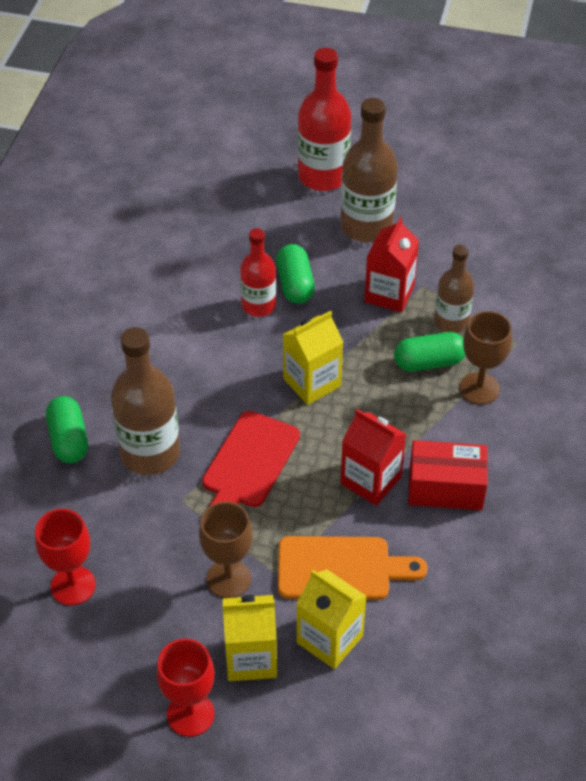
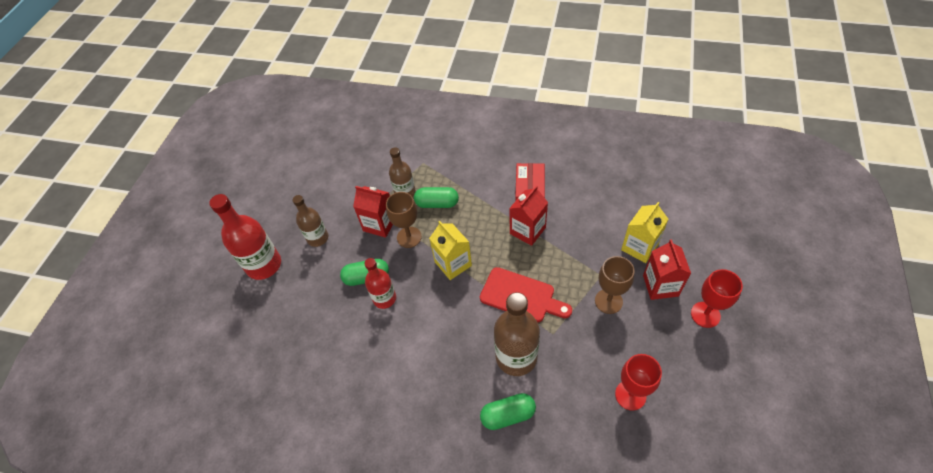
camera: 85 degrees left, 5 degrees up
yellow carton [223,595,277,681] -> red carton [643,239,691,300]
orange cutting board [278,536,428,600] -> none
brown bottle [340,98,398,242] -> brown bottle [293,195,328,247], size x0.62
green capsule [394,332,465,372] -> green capsule turned 75 degrees counterclockwise [414,187,459,208]
brown goblet [460,311,512,405] -> brown goblet moved to [386,192,422,248]

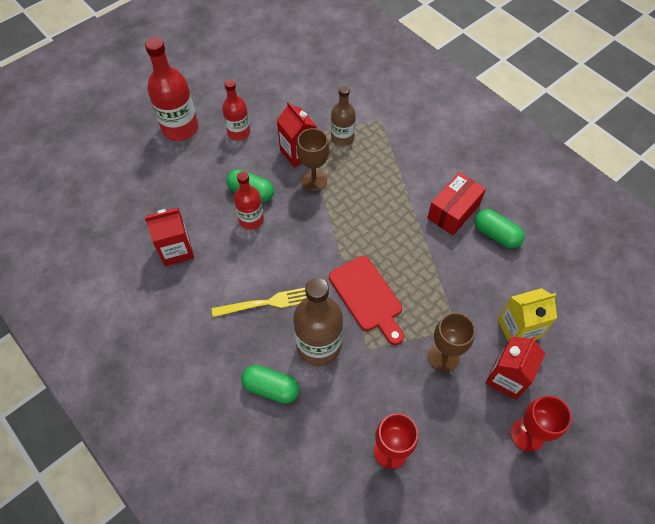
camera: 30 degrees right, 5 degrees up
brown bottle [293,195,328,247] -> red bottle [222,79,250,140]
green capsule [414,187,459,208] -> green capsule moved to [474,209,525,249]
yellow carton [429,221,472,280] -> none
red carton [509,186,548,246] -> red carton moved to [144,208,194,266]
none -> yellow fork [212,288,307,317]

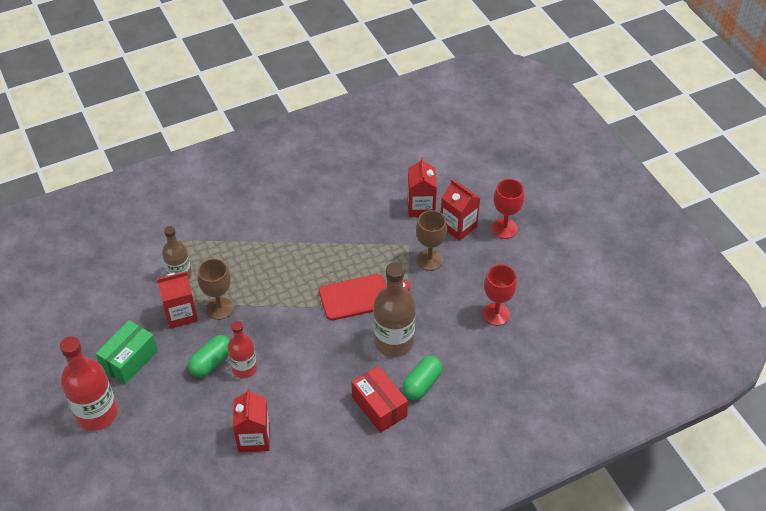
camera: 75 degrees left, 10 degrees down
yellow fork [212,288,307,317] -> none
red bottle [222,79,250,140] -> green box [96,320,158,385]
red box [427,172,486,235] -> red box moved to [351,366,408,433]
green capsule [474,209,525,249] -> none
yellow carton [498,288,557,341] -> red carton [407,157,437,217]

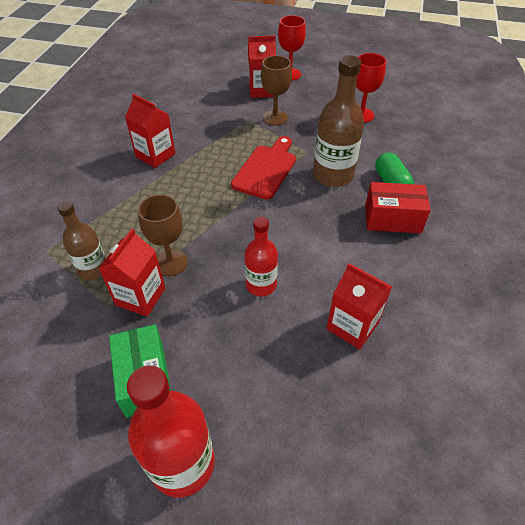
camera: 50 degrees left, 0 degrees up
green capsule [188,335,230,377] -> none
red carton [407,157,437,217] -> red carton moved to [125,94,176,168]

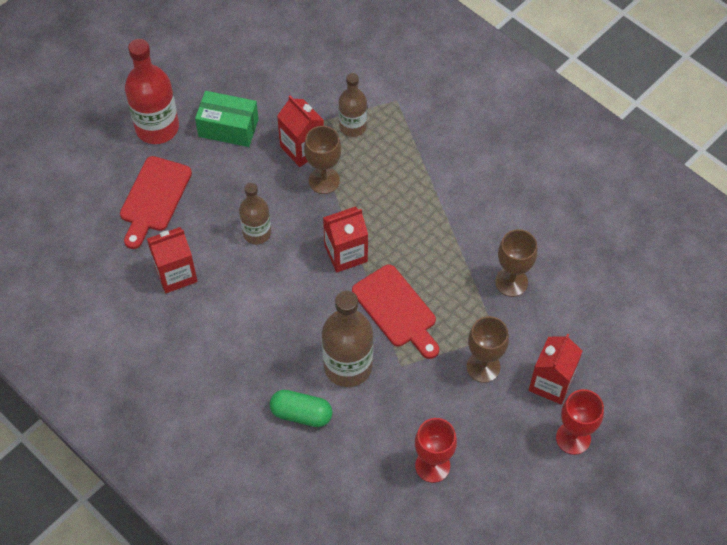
camera: 120 degrees right, 10 degrees up
red carton [125,94,176,168] -> red carton moved to [323,207,368,272]
red bottle [244,217,278,296] -> brown bottle [239,183,271,244]
red box [365,182,431,234] -> none
none -> red cutting board [120,156,192,249]
none -> brown goblet [495,229,537,297]

